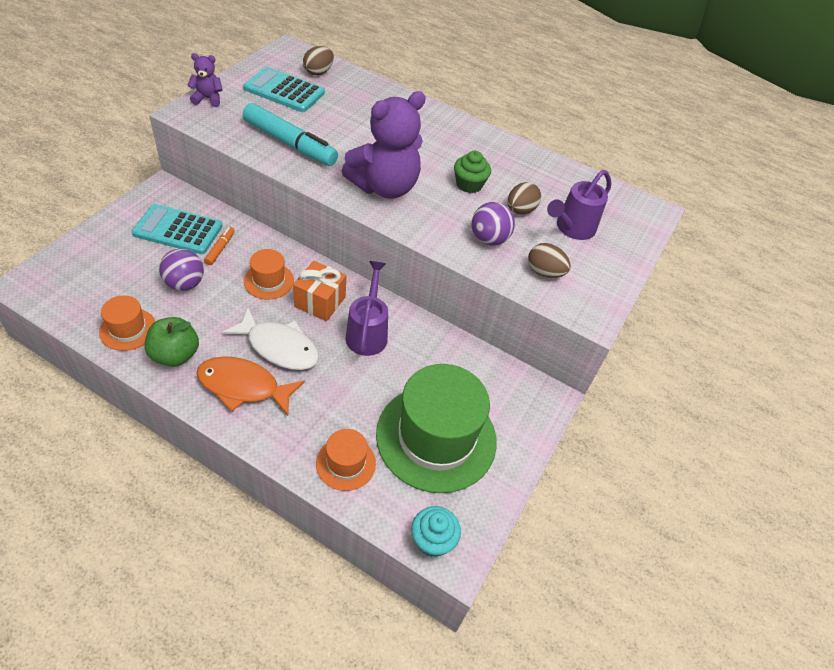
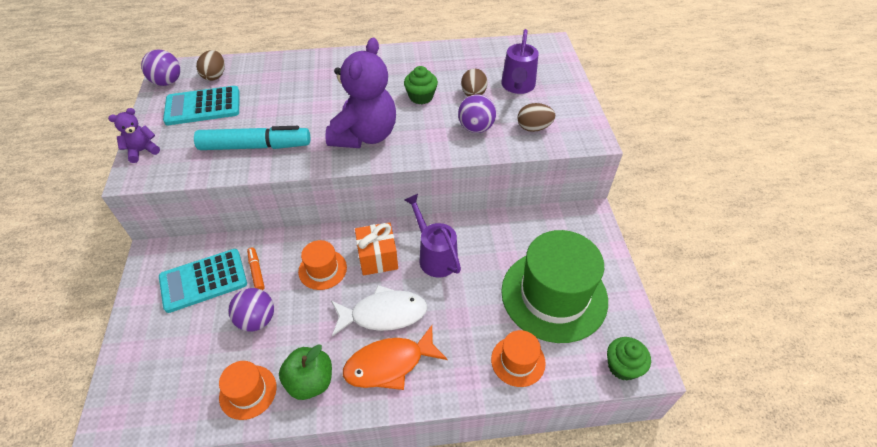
camera: 30 degrees left, 0 degrees up
turquoise cupcake [411,506,461,557] -> green cupcake [607,337,651,381]
none -> purple ball [141,50,180,86]

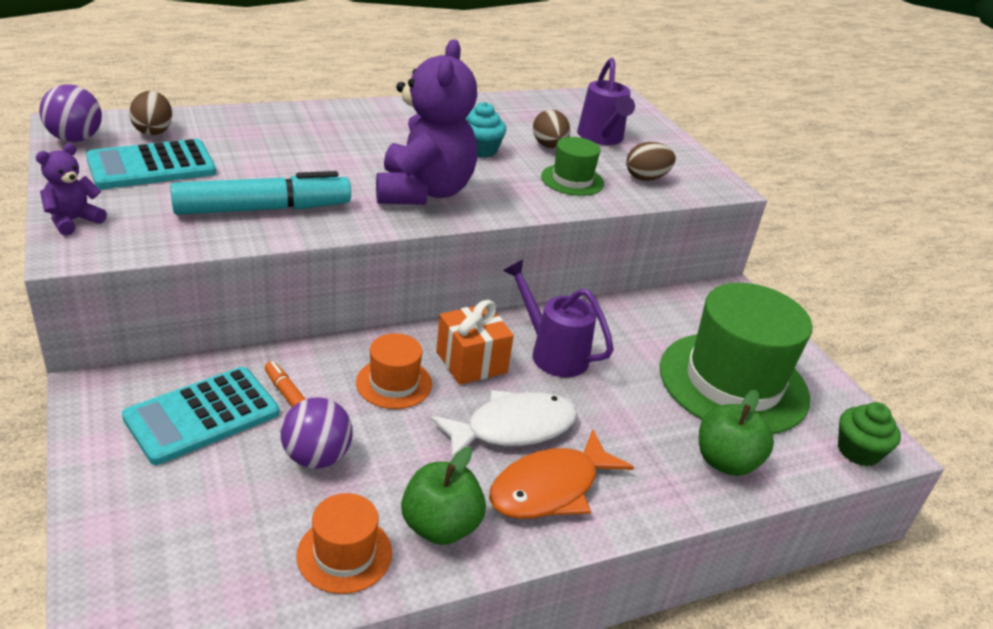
camera: 20 degrees left, 15 degrees down
green cupcake [404,66,438,104] -> turquoise cupcake [465,102,506,158]
purple ball [458,94,496,133] -> green hat [541,137,604,196]
orange hat [491,330,546,387] -> green apple [699,390,774,476]

